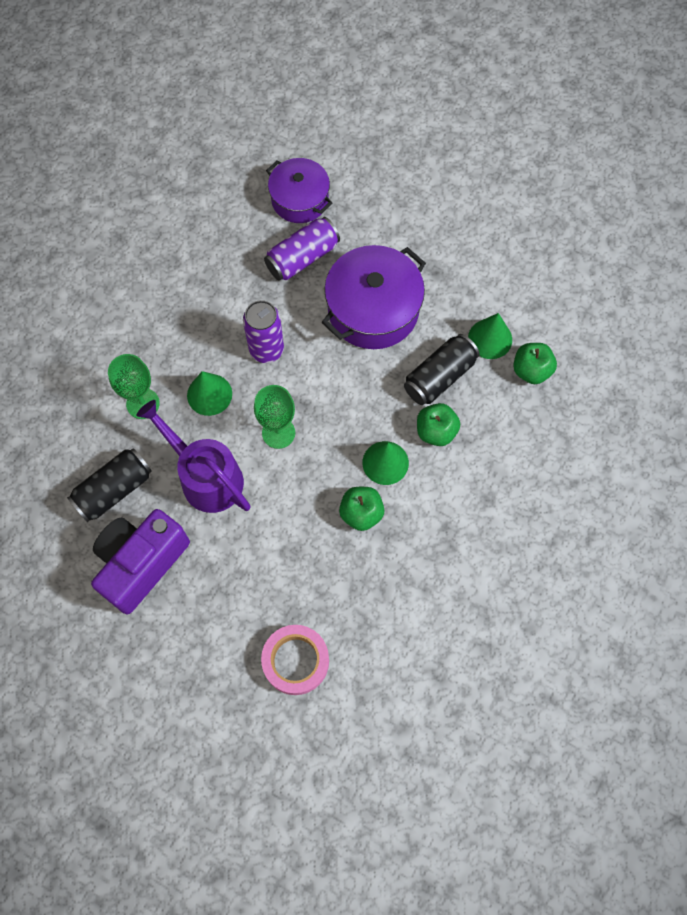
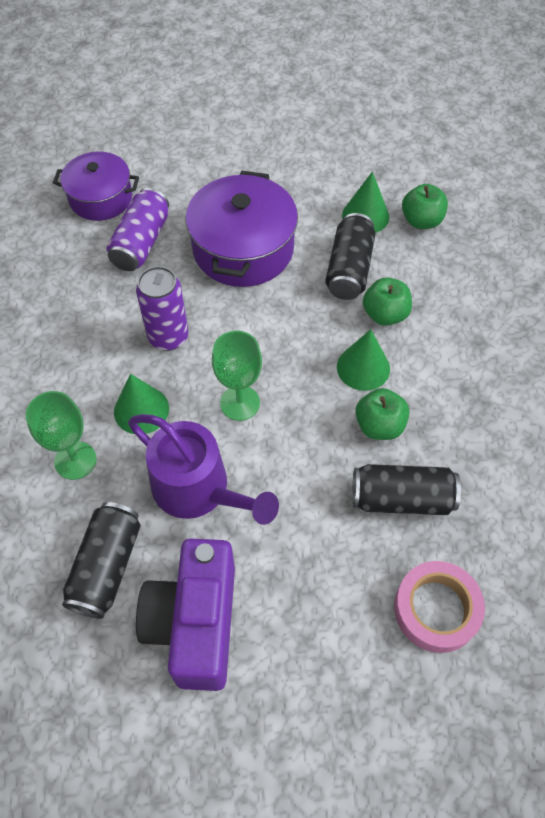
camera: 35 degrees left, 10 degrees down
purple watering can [136,400,251,513] -> purple watering can turned 150 degrees counterclockwise [128,414,279,525]
none -> black can [352,464,461,515]

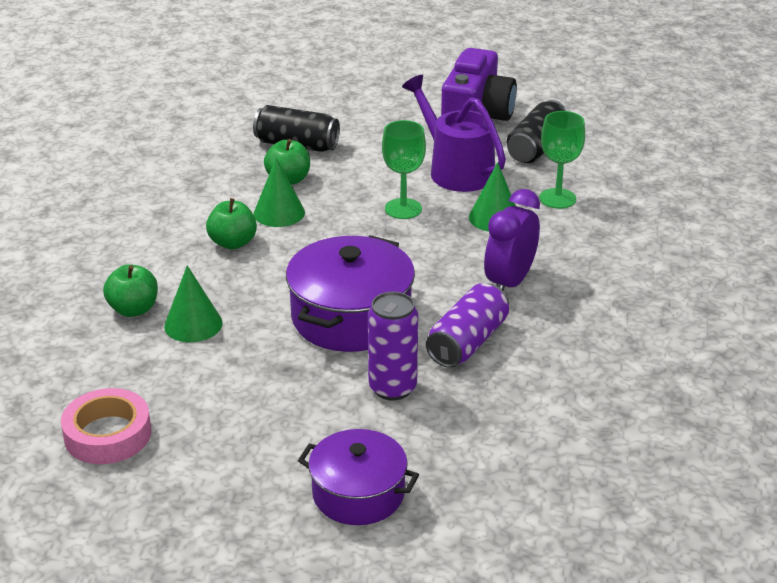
camera: 165 degrees left, 25 degrees down
purple pot [53,152,139,221] -> purple pot moved to [298,429,419,525]
purple can [136,266,188,351] -> purple can moved to [368,292,418,400]
black can [325,213,375,300] -> none
pink tape [394,561,485,653] -> pink tape moved to [61,388,152,464]
none -> purple clock [484,189,540,290]

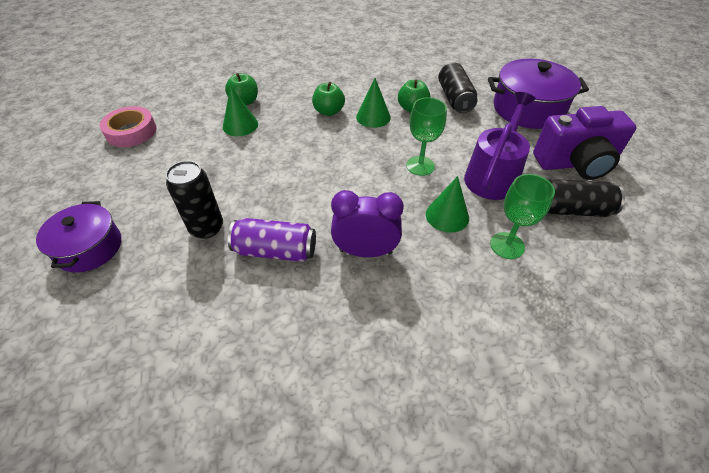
camera: 65 degrees right, 15 degrees up
purple pot [286,235,415,352] -> purple pot moved to [488,58,589,129]
purple can [368,292,418,400] -> black can [166,161,223,239]

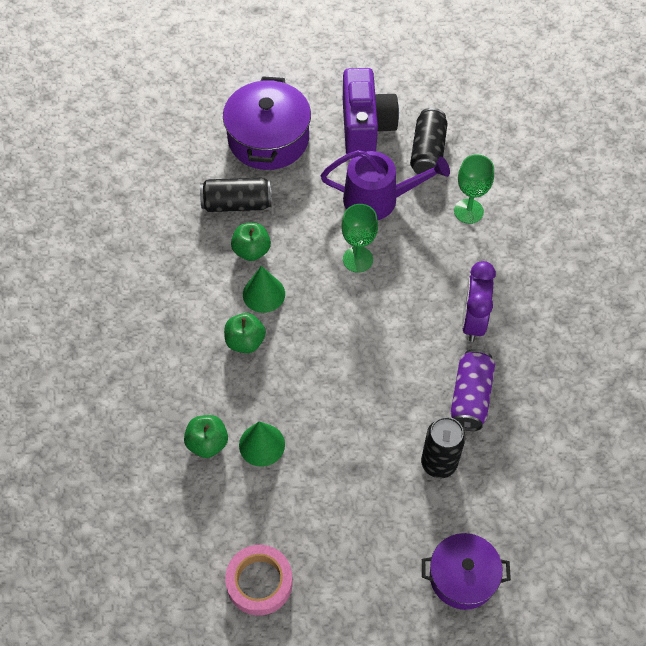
camera: 85 degrees left, 10 degrees up
green cone [426,176,469,233] -> none
purple watering can [464,92,535,200] -> purple watering can turned 150 degrees clockwise [321,150,450,220]

